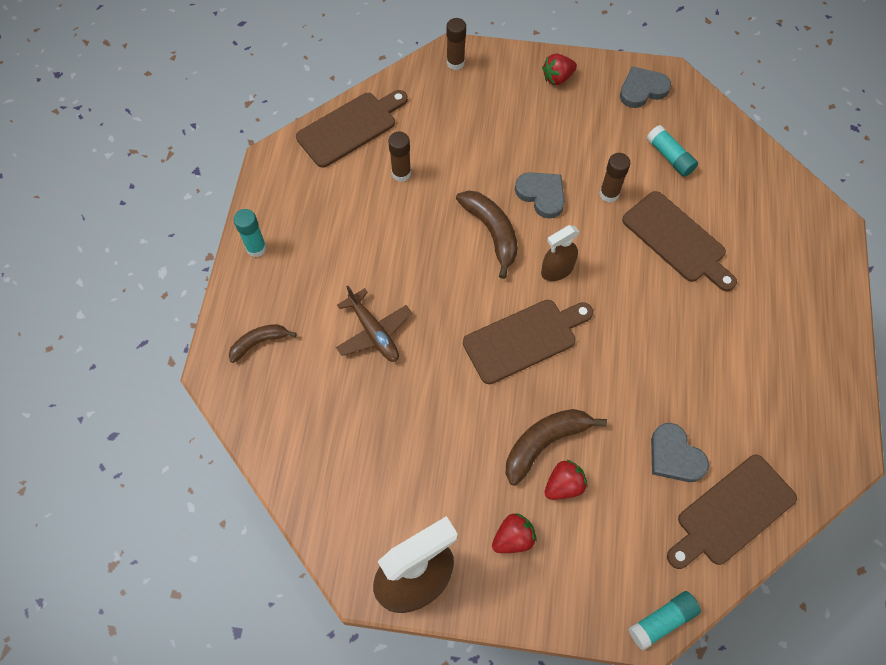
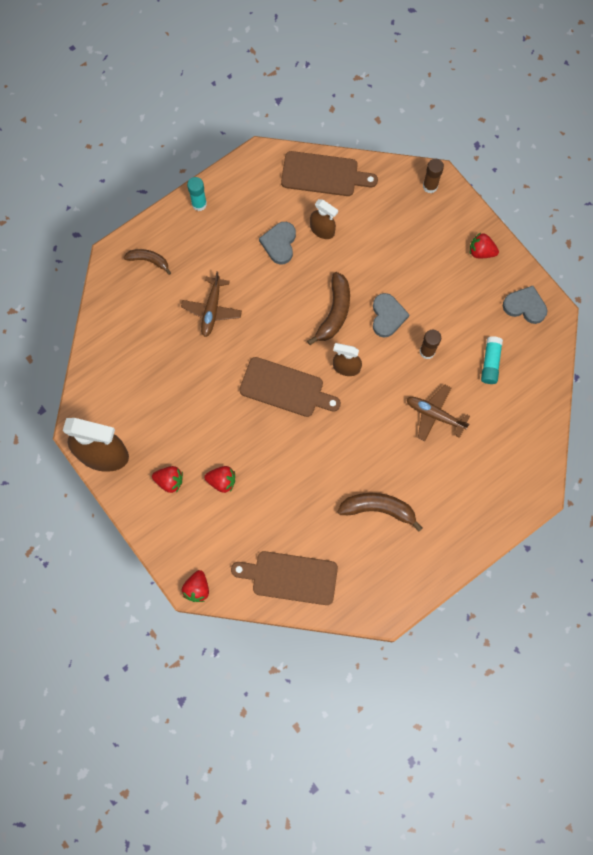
camera: 45 degrees right, 10 degrees up
brown glue stick [388,132,411,182] -> brown spray bottle [310,199,338,239]
brown banana [506,409,607,485] -> brown banana moved to [337,493,423,532]
brown cutting board [622,191,737,291] -> brown plane [407,384,470,442]
turquoise glue stick [629,591,701,651] -> red strawberry [182,570,209,602]
grey heart [651,423,709,482] -> grey heart moved to [259,222,296,264]

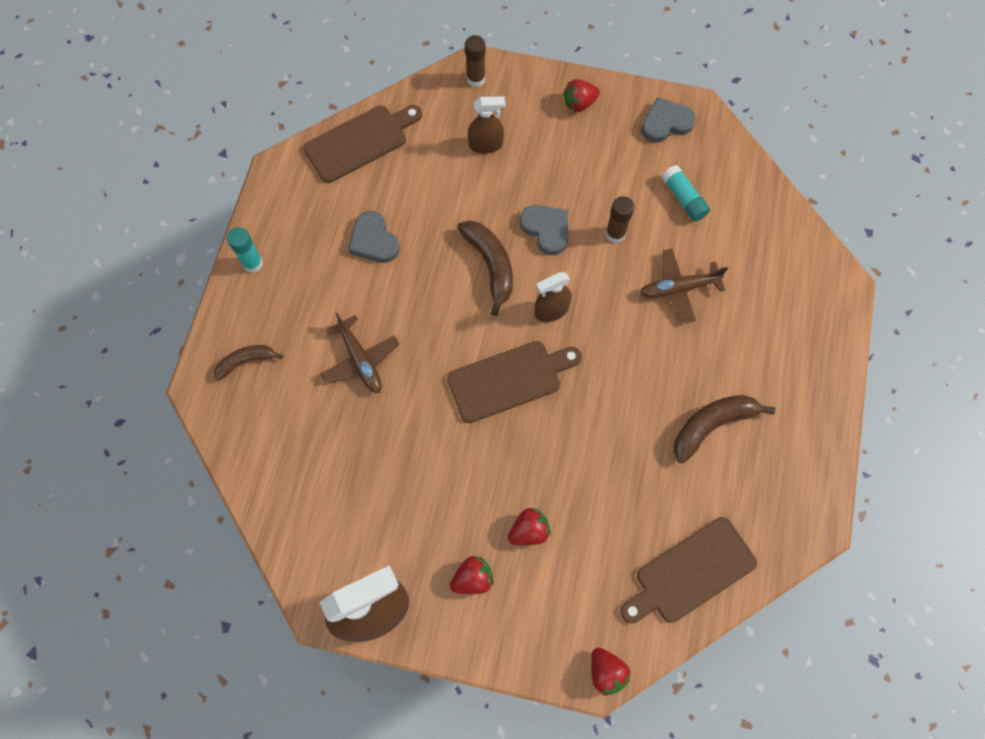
camera: 40 degrees left, 5 degrees down
brown spray bottle [310,199,338,239] -> brown spray bottle moved to [468,96,505,154]

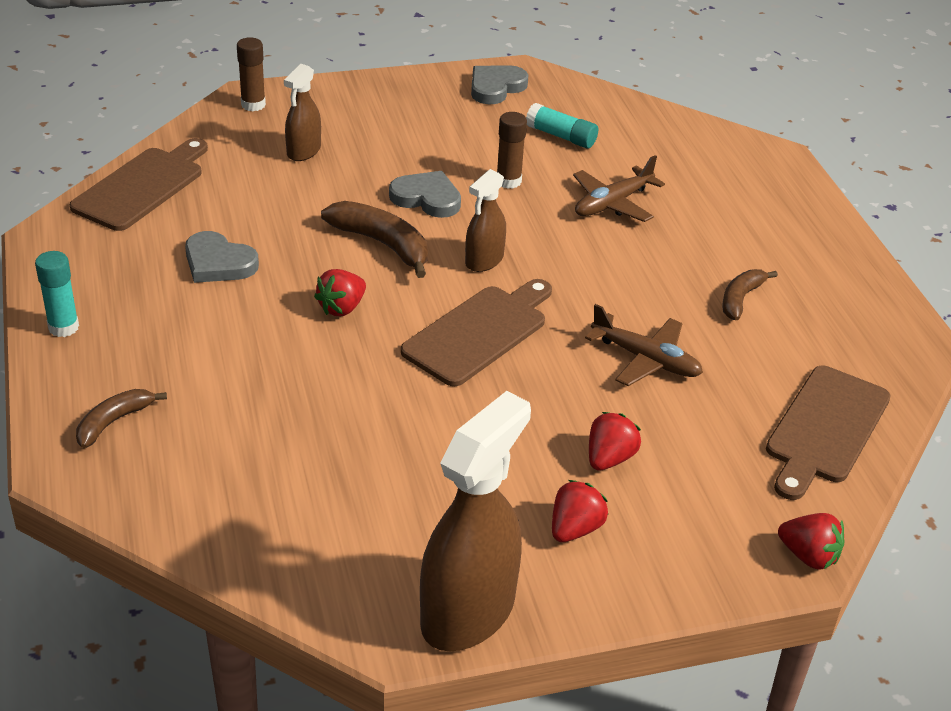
camera: 30 degrees left, 30 degrees down
brown plane [320,313,399,393] -> brown plane moved to [585,304,703,386]
brown spray bottle [468,96,505,154] -> brown spray bottle turned 150 degrees clockwise [284,64,321,161]
red strawberry [564,79,600,112] -> red strawberry moved to [314,269,366,316]
brown banana [673,395,775,463] -> brown banana [722,269,778,320], size x0.63

